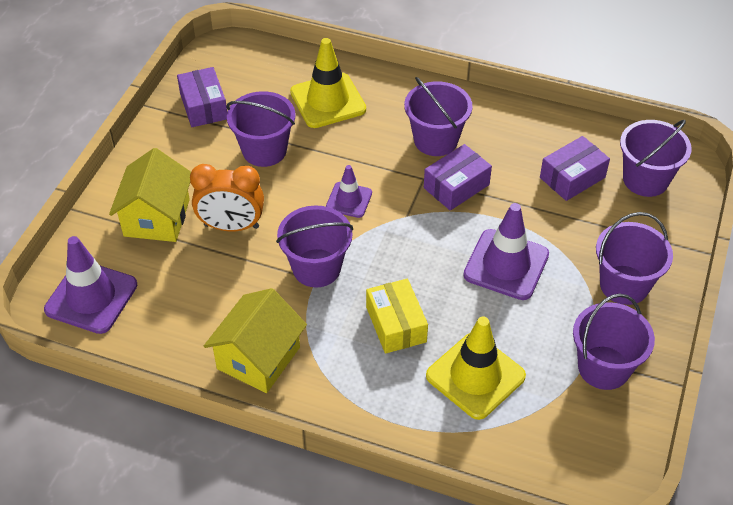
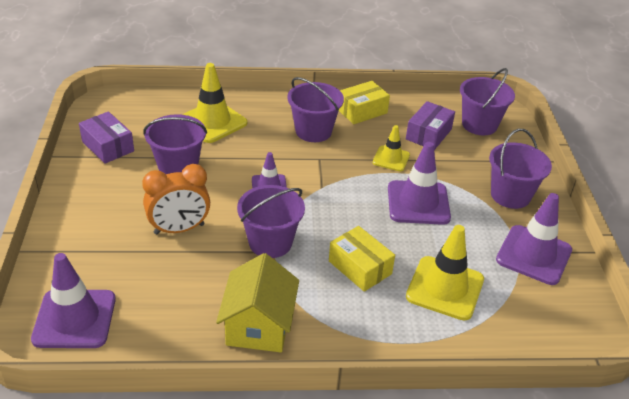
camera: 25 degrees left, 10 degrees down
yellow house [109,148,191,242] -> none
purple box [424,144,492,211] -> none
purple bucket [573,293,655,390] -> purple traffic cone [496,193,572,285]
none -> yellow box [339,81,390,124]
none -> yellow traffic cone [373,125,410,171]

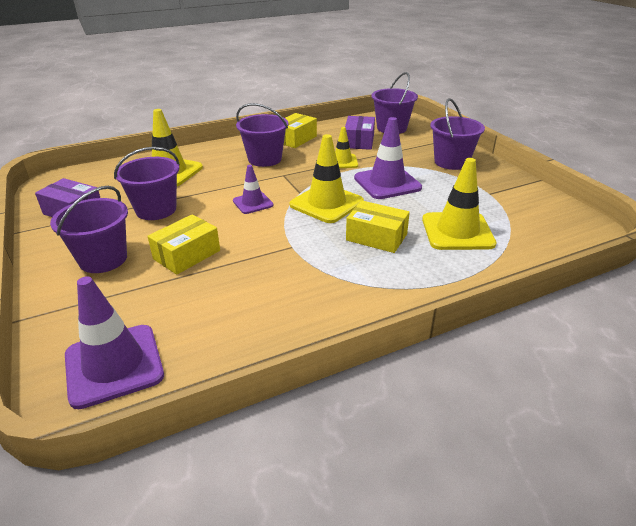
camera: 20 degrees left, 5 degrees down
orange clock [142,164,210,235] -> yellow box [148,214,220,275]
yellow house [216,253,299,352] -> none
purple bucket [237,185,305,258] -> purple bucket moved to [50,186,128,273]
purple traffic cone [496,193,572,285] -> none
none -> yellow traffic cone [290,134,364,223]

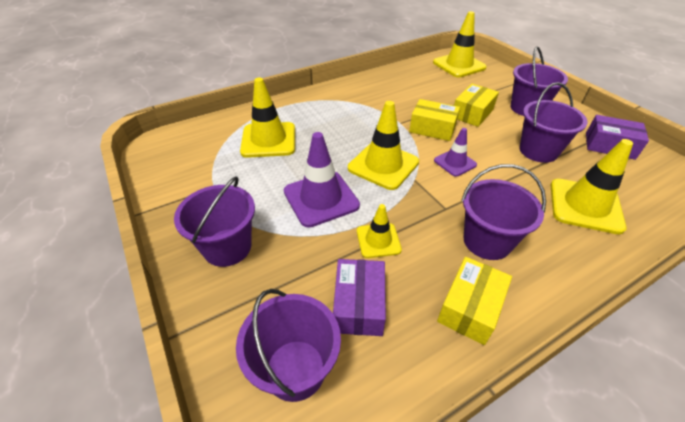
camera: 175 degrees right, 10 degrees up
purple traffic cone [65,276,164,409] -> yellow traffic cone [433,11,487,77]
yellow box [346,201,410,253] -> yellow box moved to [409,99,460,141]

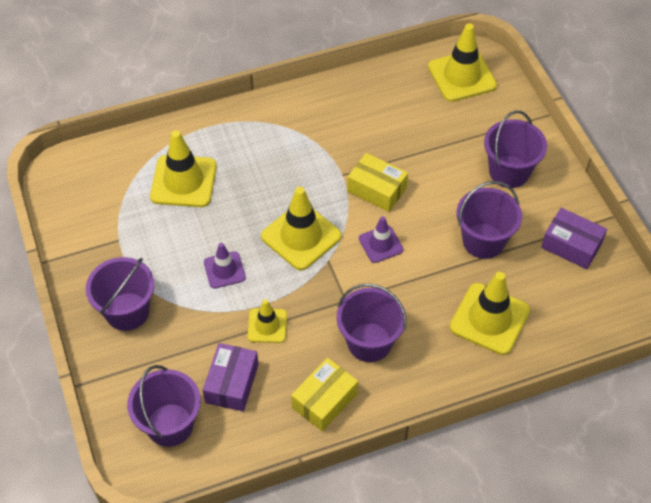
camera: 10 degrees right, 10 degrees up
purple traffic cone [284,132,360,228] -> purple traffic cone [204,243,246,289], size x0.58
yellow box [454,84,499,127] -> none

